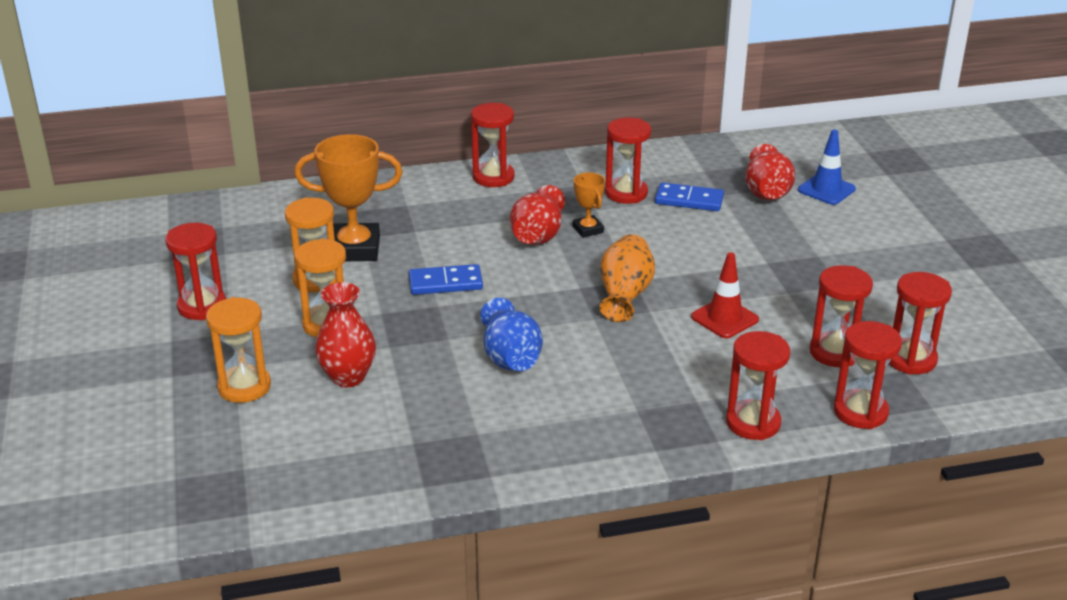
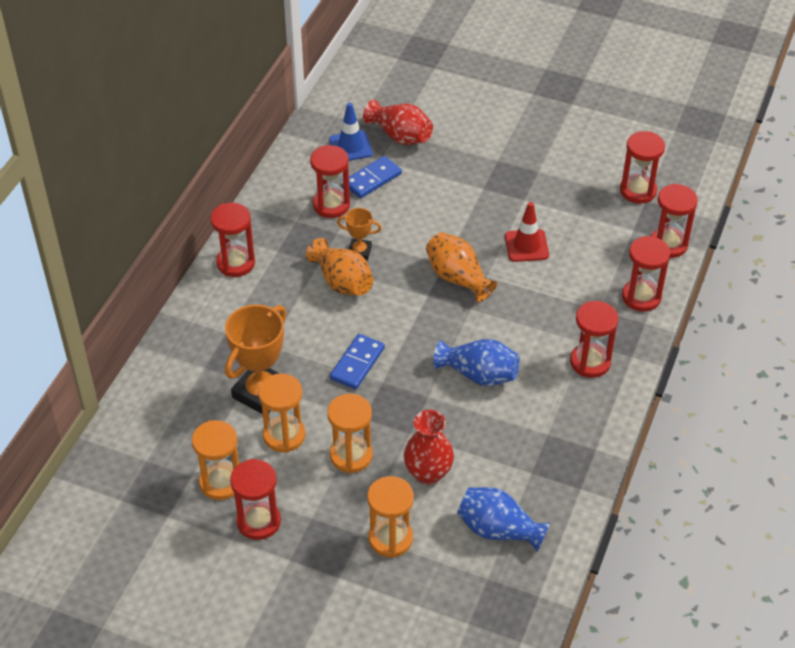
camera: 55 degrees left, 15 degrees up
red vase [509,185,565,245] -> orange vase [306,238,374,296]
blue traffic cone [798,129,856,205] -> blue traffic cone moved to [329,103,373,161]
red hourglass [810,265,873,367] -> red hourglass moved to [570,301,618,378]
none -> orange hourglass [192,420,239,500]
none -> blue vase [457,487,550,552]

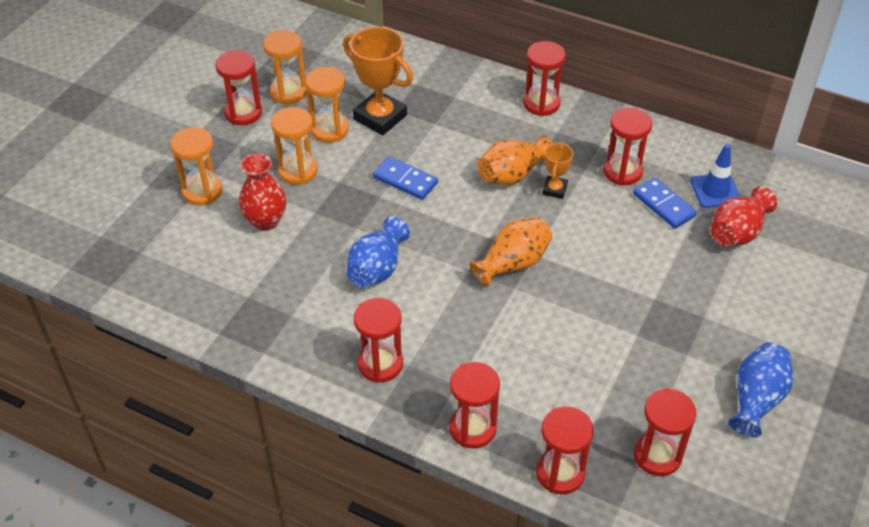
camera: 95 degrees right, 0 degrees up
blue vase [457,487,550,552] -> blue vase moved to [728,343,793,437]
red traffic cone [505,202,549,262] -> none

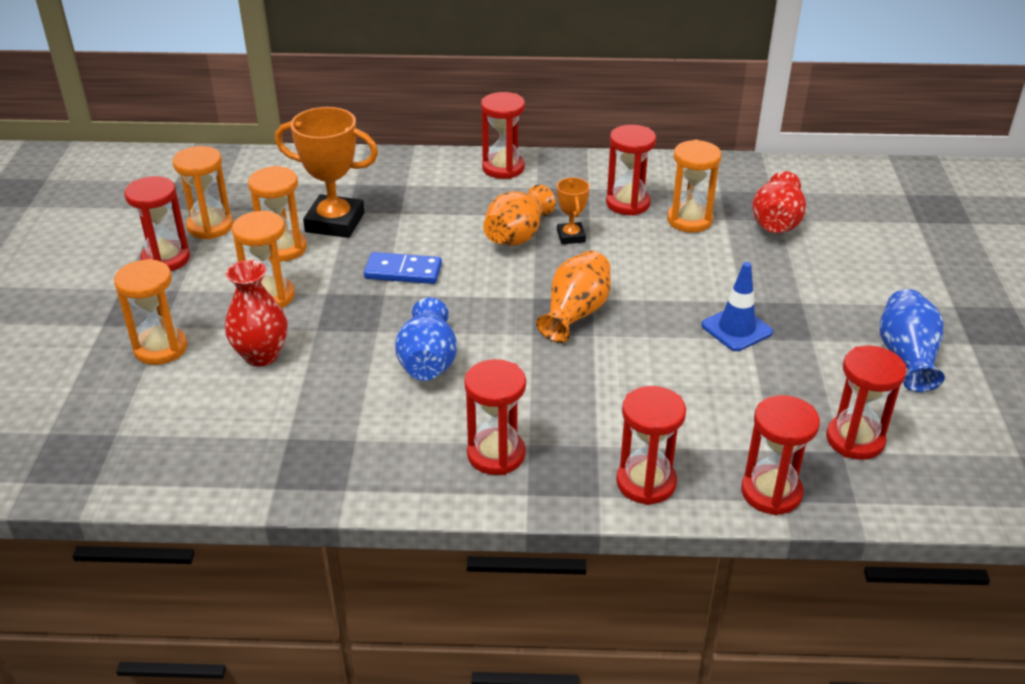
camera: 25 degrees left, 10 degrees down
blue domino [633,177,697,229] -> orange hourglass [667,140,722,233]
blue traffic cone [690,144,741,208] -> blue traffic cone moved to [701,262,773,351]

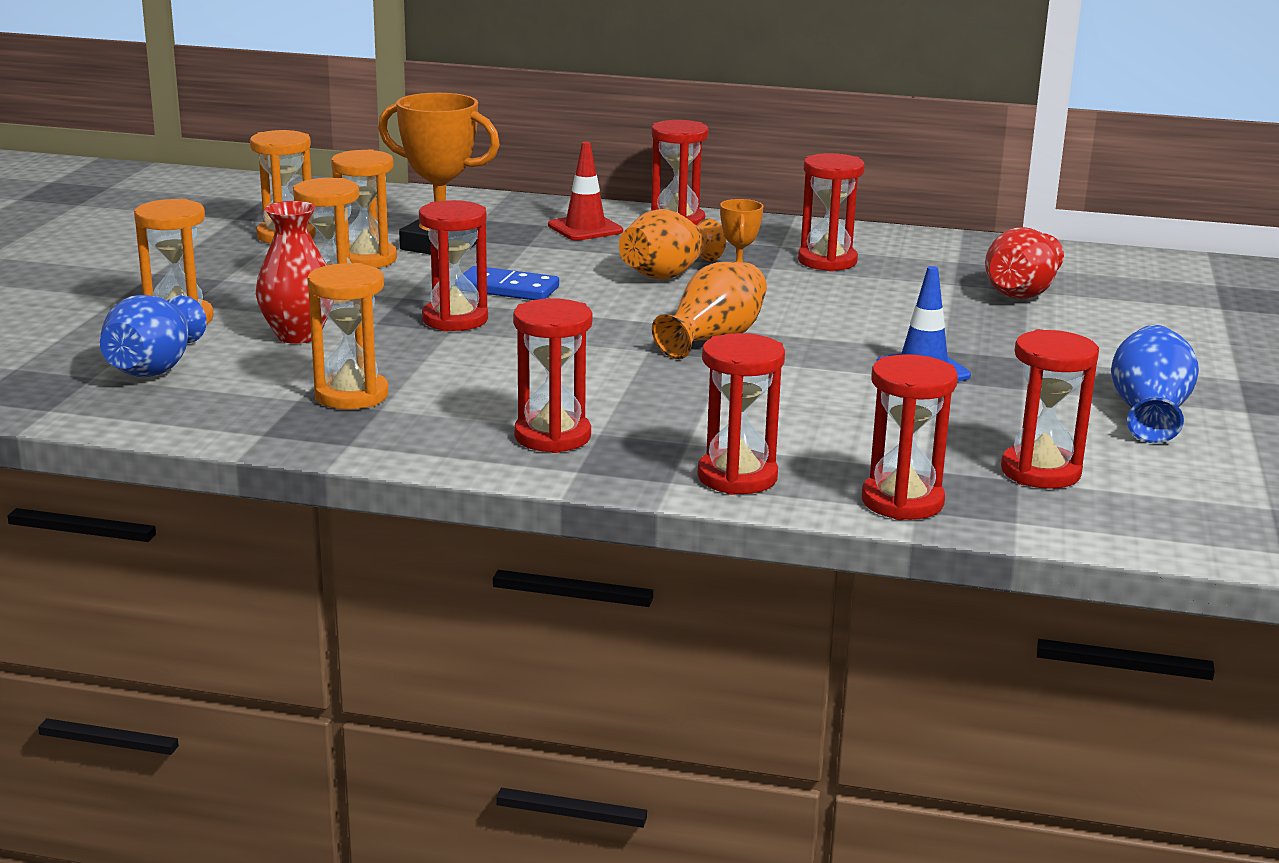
camera: 10 degrees right, 15 degrees down
red hourglass [124,176,190,271] -> red hourglass moved to [419,200,488,331]
blue vase [395,298,457,381] -> blue vase moved to [100,295,207,377]
orange hourglass [667,140,722,233] -> orange hourglass moved to [307,263,389,409]
none -> red traffic cone [548,142,623,241]

